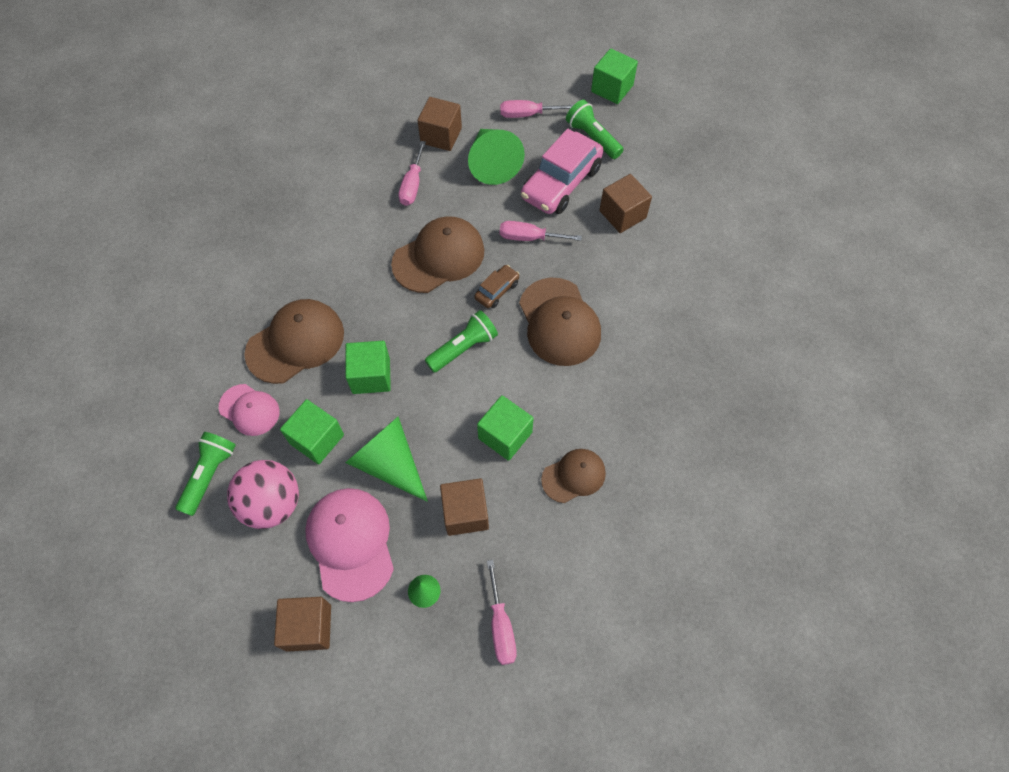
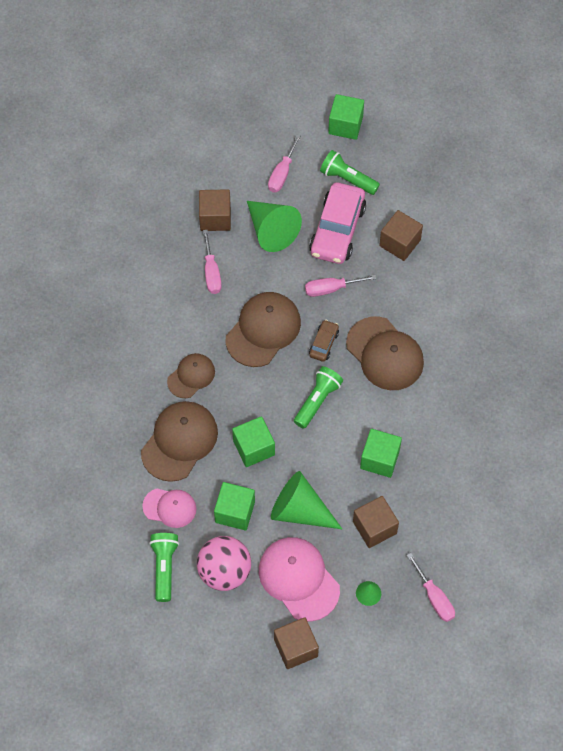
camera: 20 degrees left, 0 degrees up
pink screwdriver [500,100,573,118] -> pink screwdriver turned 45 degrees counterclockwise [268,135,301,192]
brown cap [541,449,606,503] -> brown cap moved to [167,353,215,398]

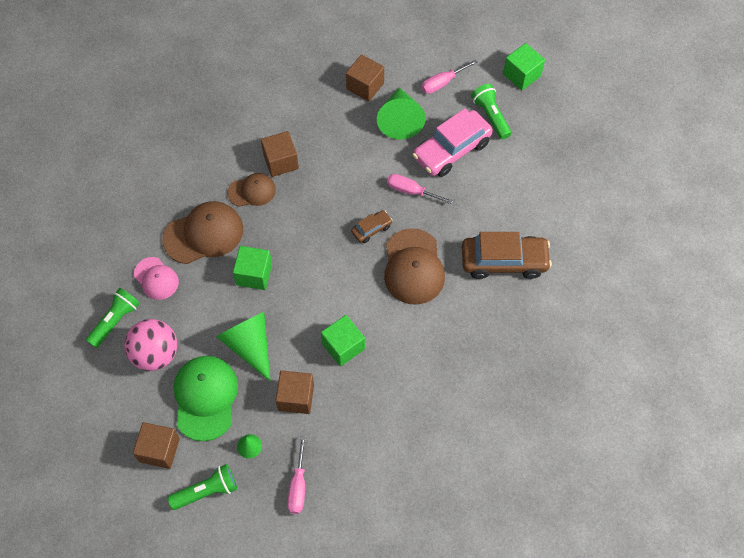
camera: 35 degrees right, 0 degrees up
pink screwdriver [203,230,222,294] -> none
green cube [214,482,255,530] -> none
brown cap [226,292,301,367] -> none
pink cap [259,537,340,622] -> green cap [174,356,238,441]
green flashlight [294,366,343,429] -> green flashlight moved to [168,464,237,510]
brown cube [379,210,423,261] -> brown cube moved to [261,131,299,177]
none -> brown car [462,232,552,279]

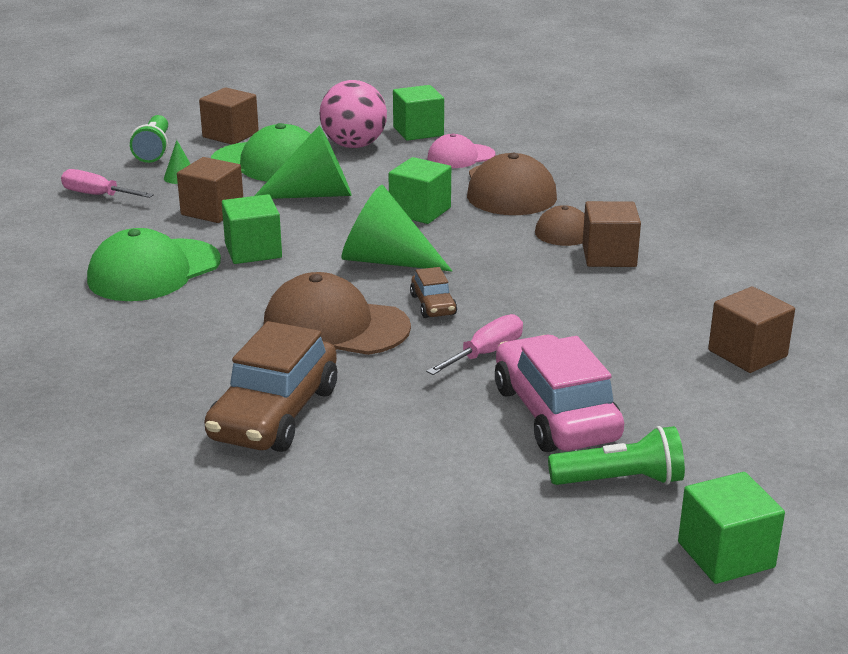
camera: 110 degrees right, 35 degrees down
green flashlight [86,288,140,348] -> green cube [393,85,444,141]
green cone [377,87,426,140] -> green cone moved to [342,185,452,271]
pink screwdriver [421,59,478,94] -> none
none -> green cap [87,228,221,301]

